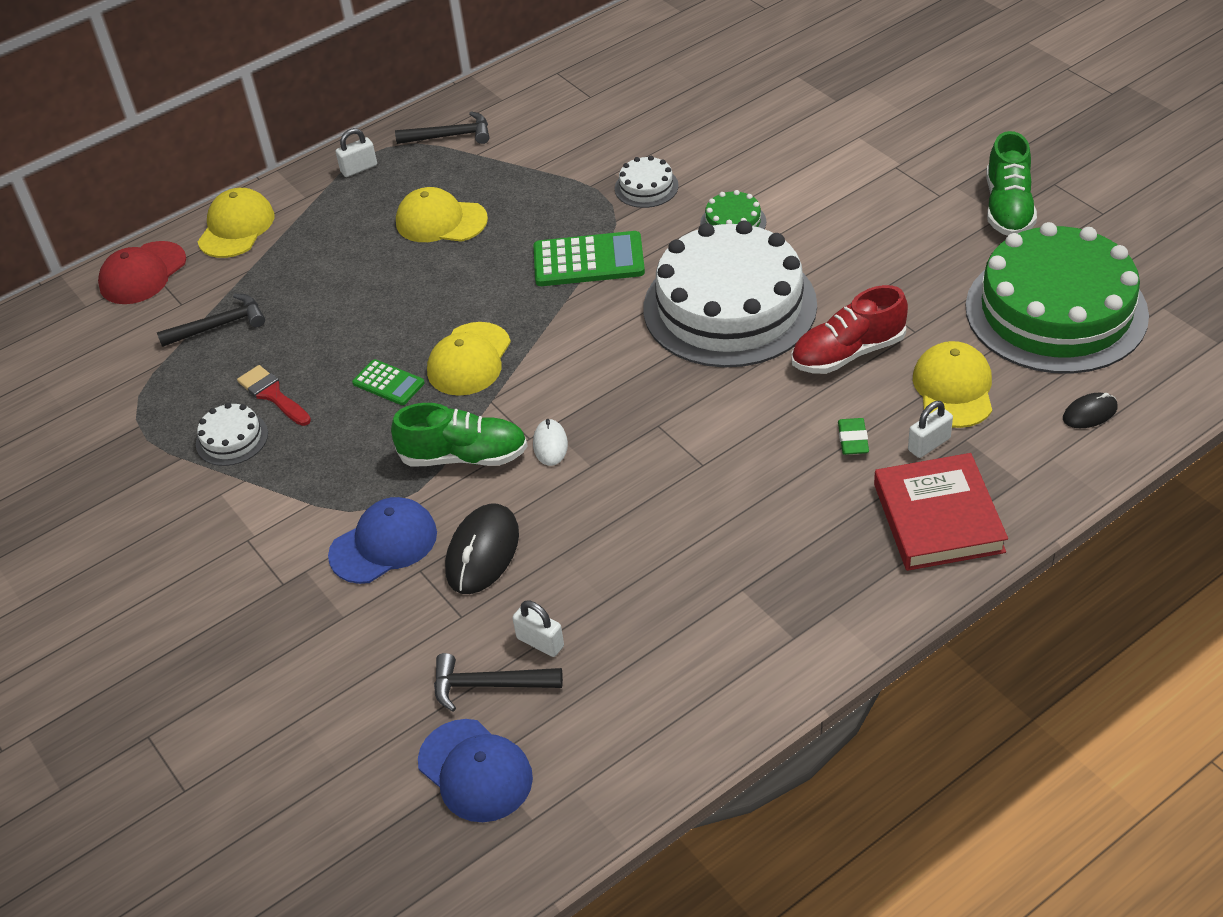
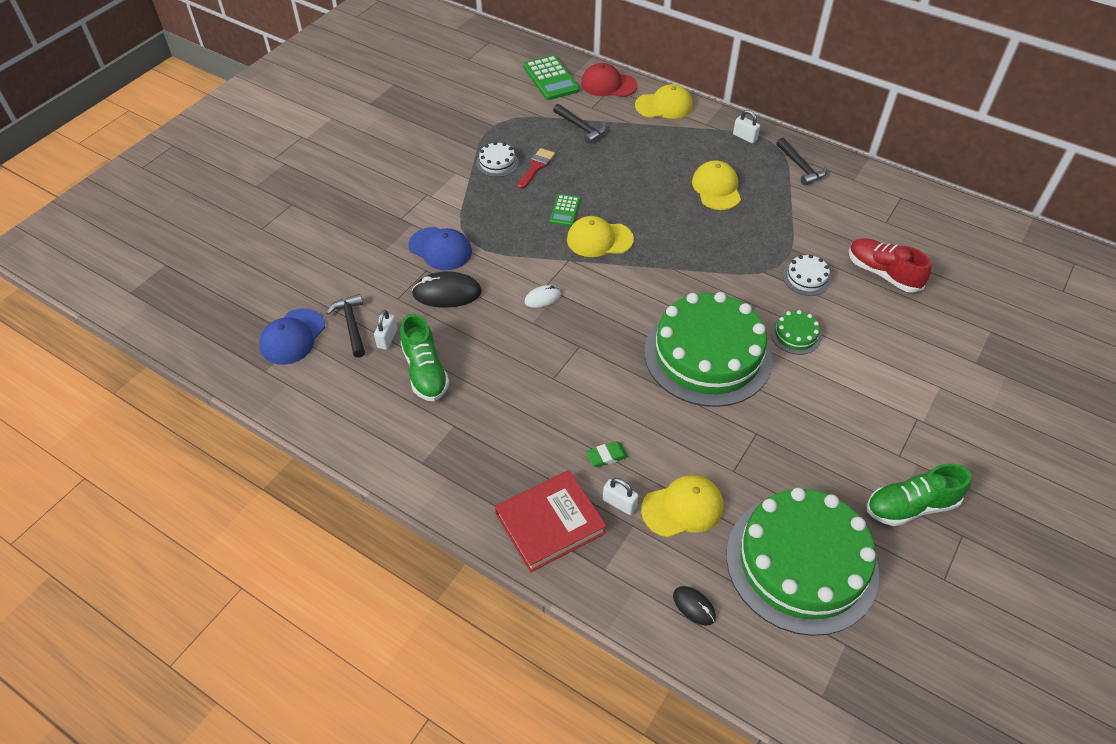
camera: 65 degrees right, 5 degrees up
green shoe [391,403,528,466] -> green shoe moved to [400,314,449,401]
green calculator [534,231,645,286] -> green calculator moved to [523,55,580,100]
white cake [644,221,817,367] -> green cake [644,292,773,407]
red shoe [791,285,908,374] -> red shoe moved to [849,238,931,293]

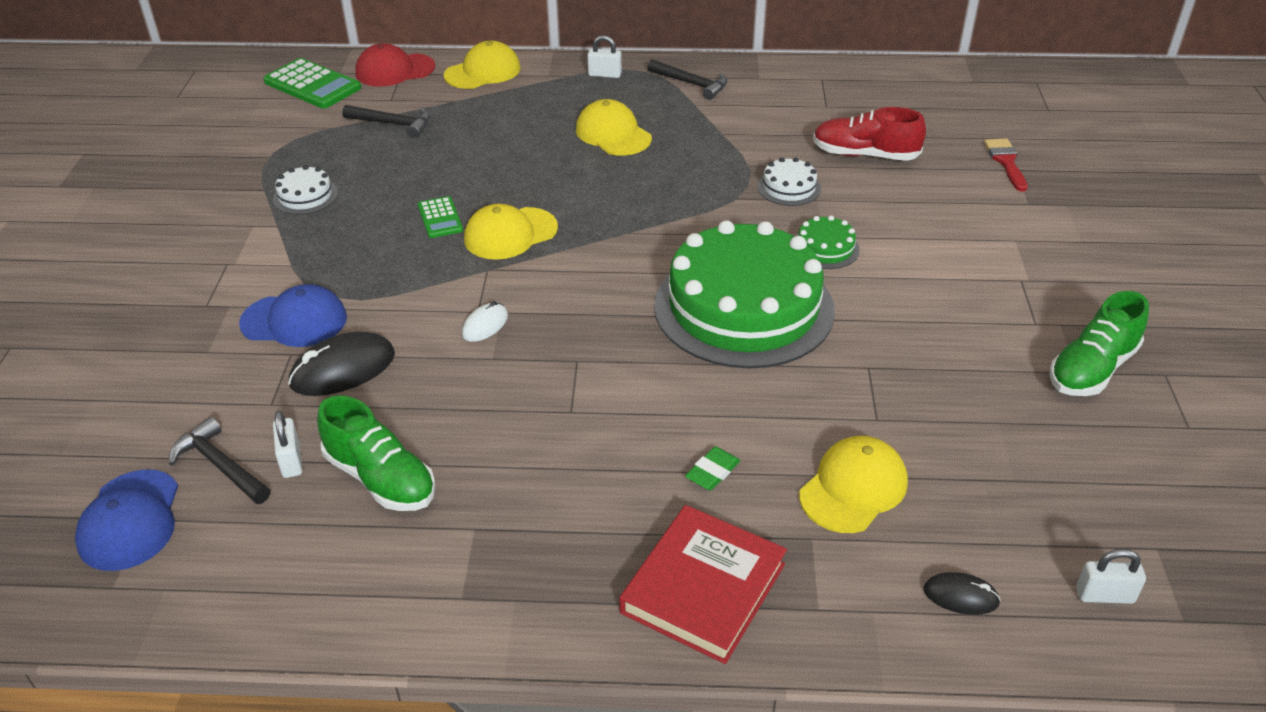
camera: 30 degrees left, 10 degrees down
red brush [518,148,555,189] -> red brush moved to [984,138,1028,192]
white padlock [603,478,639,515] -> white padlock moved to [1076,549,1146,604]
green cake [726,488,879,636] -> none

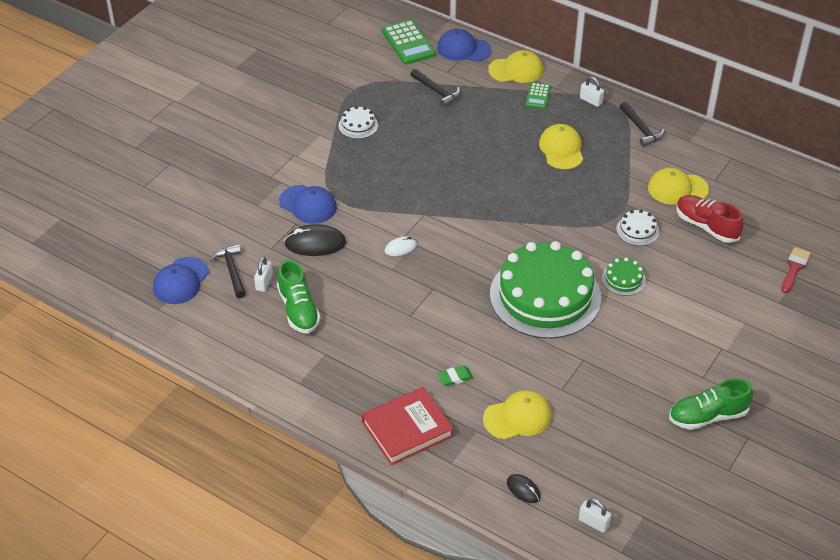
camera: 30 degrees right, 5 degrees up
red cap [355,43,435,87] -> blue cap [437,29,491,62]
green calculator [418,196,463,238] -> green calculator moved to [525,82,551,109]
yellow cap [464,204,558,259] -> yellow cap moved to [648,168,709,205]

